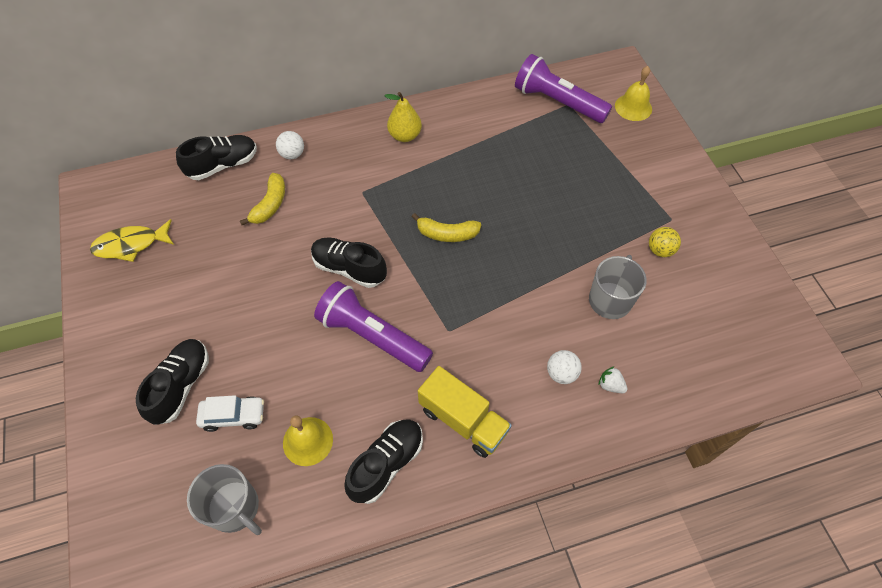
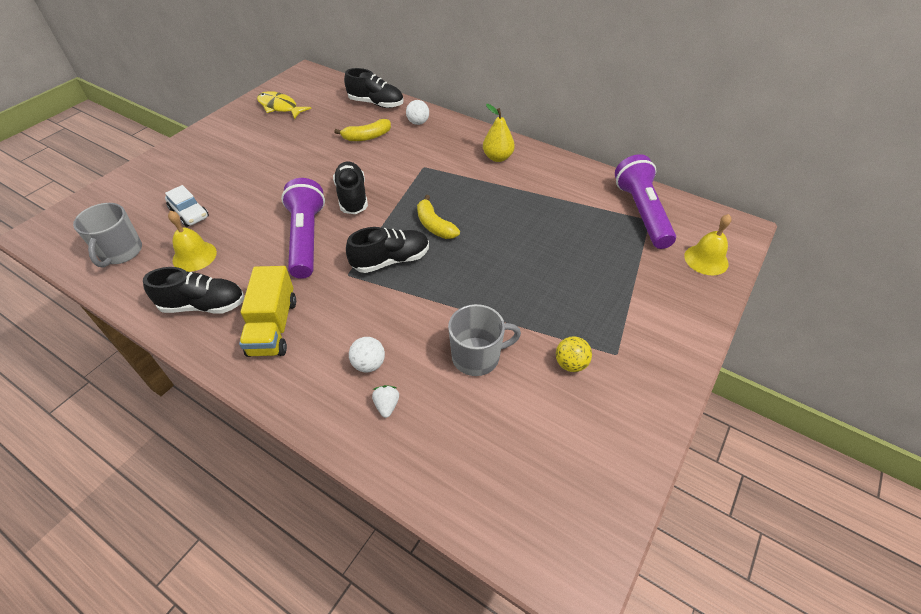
camera: 50 degrees right, 10 degrees down
black shoe [136,339,209,425] -> black shoe moved to [346,227,429,273]

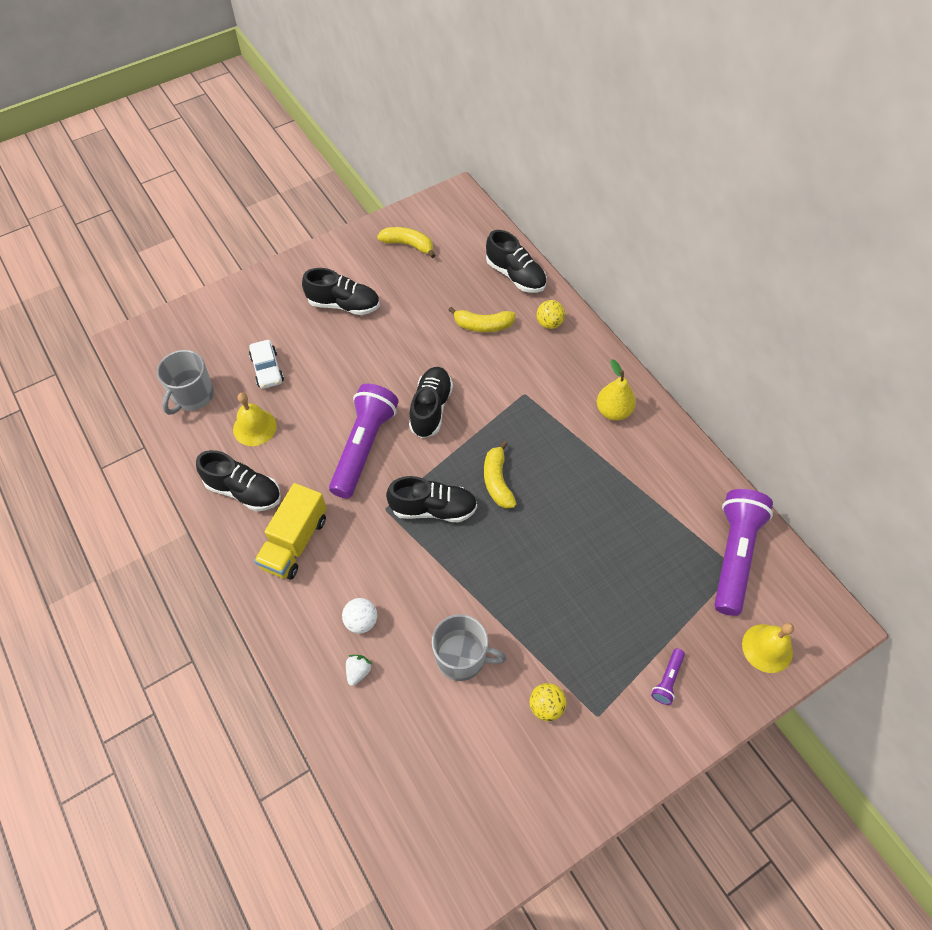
camera: 25 degrees right, 10 degrees up
yellow fish [257,91,311,119] -> yellow banana [377,227,436,258]
white ball [406,100,429,125] -> yellow ball [537,300,565,329]
none -> black shoe [302,268,380,315]
none -> purple flashlight [651,648,685,705]

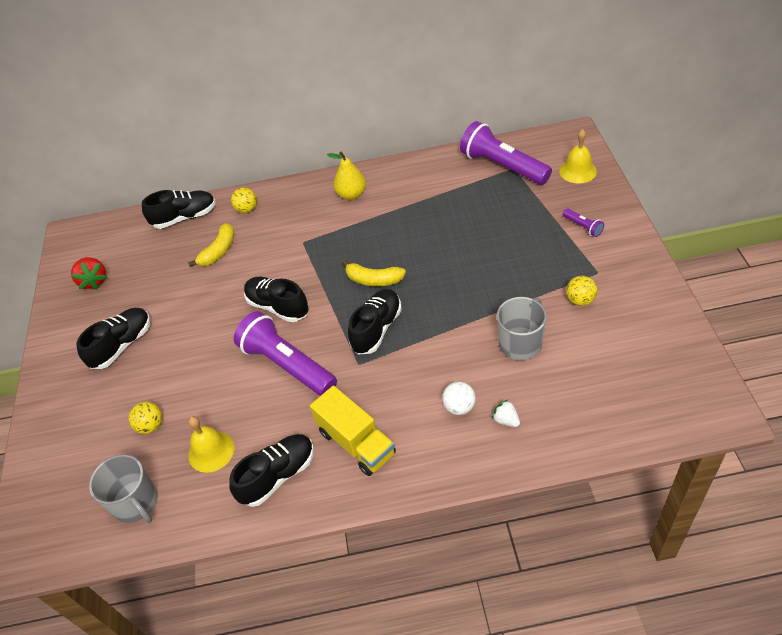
camera: 60 degrees left, 10 degrees down
white car [249,340,284,389] -> yellow ball [129,402,162,434]
yellow banana [377,227,436,258] -> red strawberry [71,257,107,290]

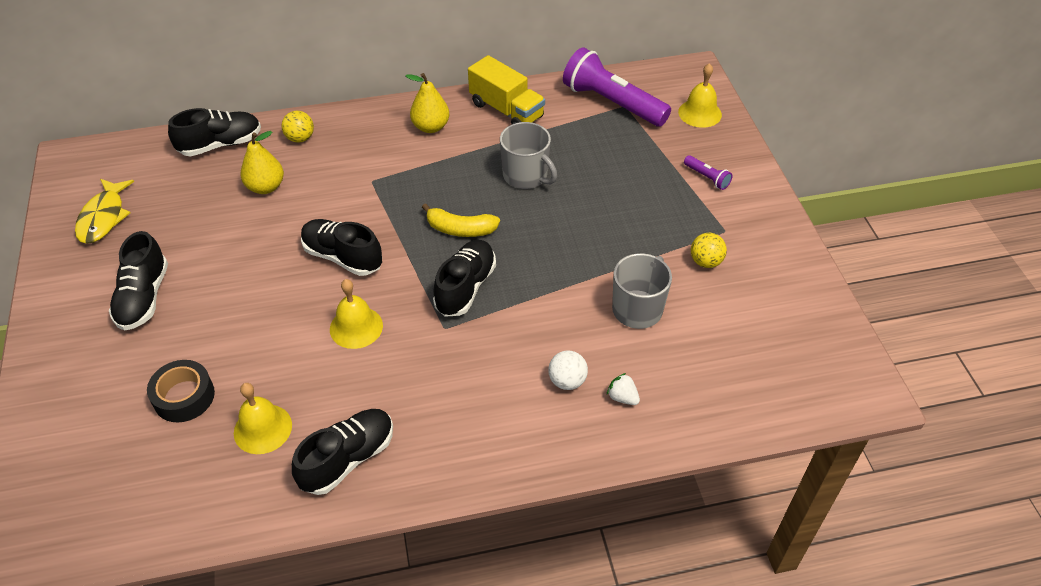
camera: 10 degrees left, 0 degrees up
red strawberry [71,257,107,290] -> yellow fish [75,179,134,244]
black shoe [76,308,150,369] -> black shoe turned 150 degrees clockwise [109,231,168,331]
grey mug [89,454,158,523] -> grey mug moved to [500,122,557,189]
yellow ball [129,402,162,434] -> black tape [147,360,215,422]
yellow banana [188,223,234,267] -> yellow pear [241,131,284,194]
purple flashlight [234,311,337,396] -> yellow bell [330,279,383,349]
yellow truck [310,386,396,476] -> yellow truck moved to [468,55,545,125]

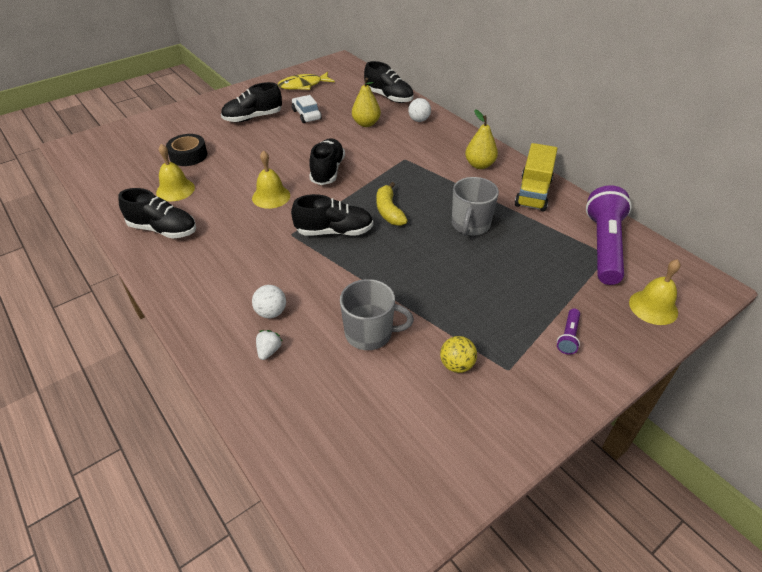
camera: 65 degrees right, 5 degrees down
yellow ball [281,111,314,143] -> white ball [408,98,431,122]
none -> white car [292,95,322,123]

